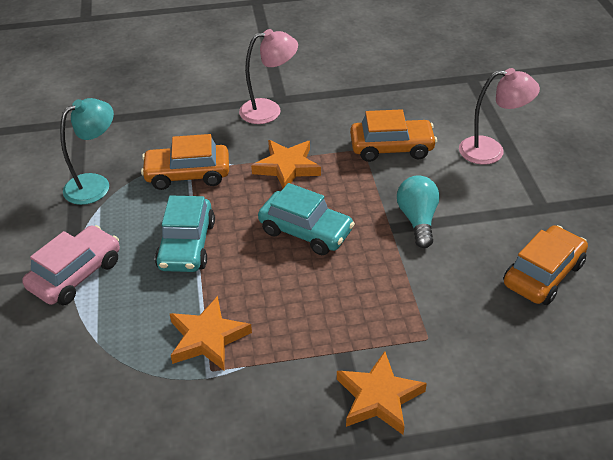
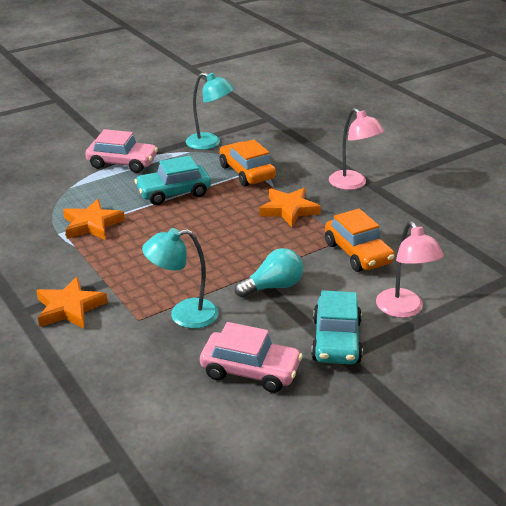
camera: 65 degrees right, 10 degrees down
turquoise car [258,183,355,255] -> turquoise car moved to [311,290,363,364]
orange car [503,225,588,305] -> pink car [200,322,303,393]
none -> turquoise lamp [142,228,218,329]

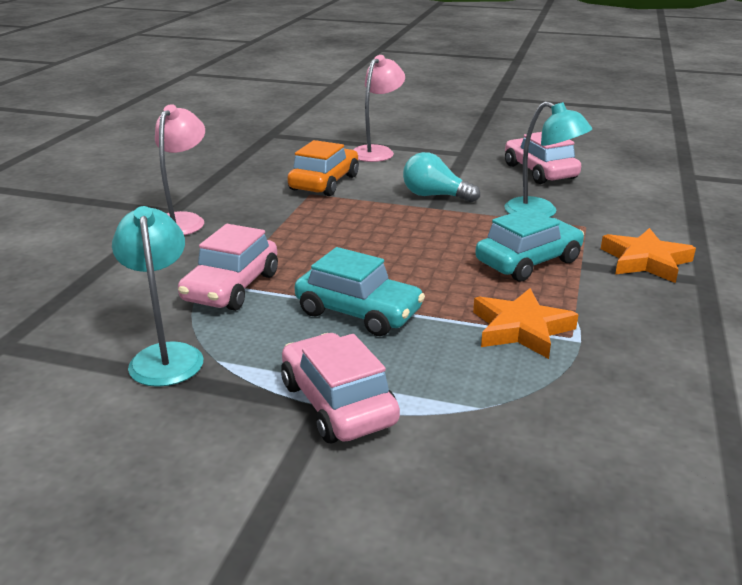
camera: 130 degrees left, 5 degrees down
orange car [219,139,276,186] -> pink car [178,224,278,311]
orange star [259,188,321,227] -> none
turquoise car [311,290,363,364] -> turquoise car moved to [475,208,584,282]

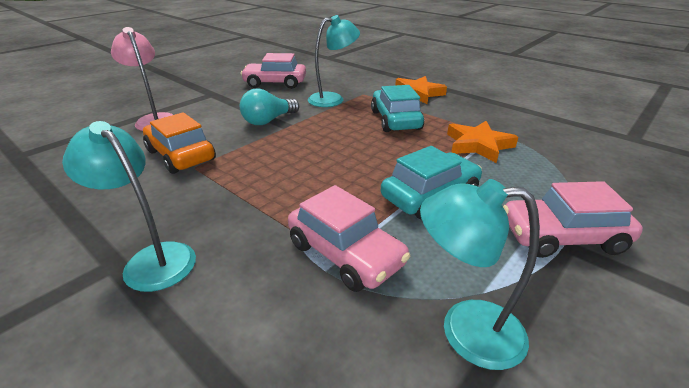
camera: 65 degrees left, 5 degrees up
pink lamp [155,104,205,235] -> turquoise lamp [62,121,196,292]

